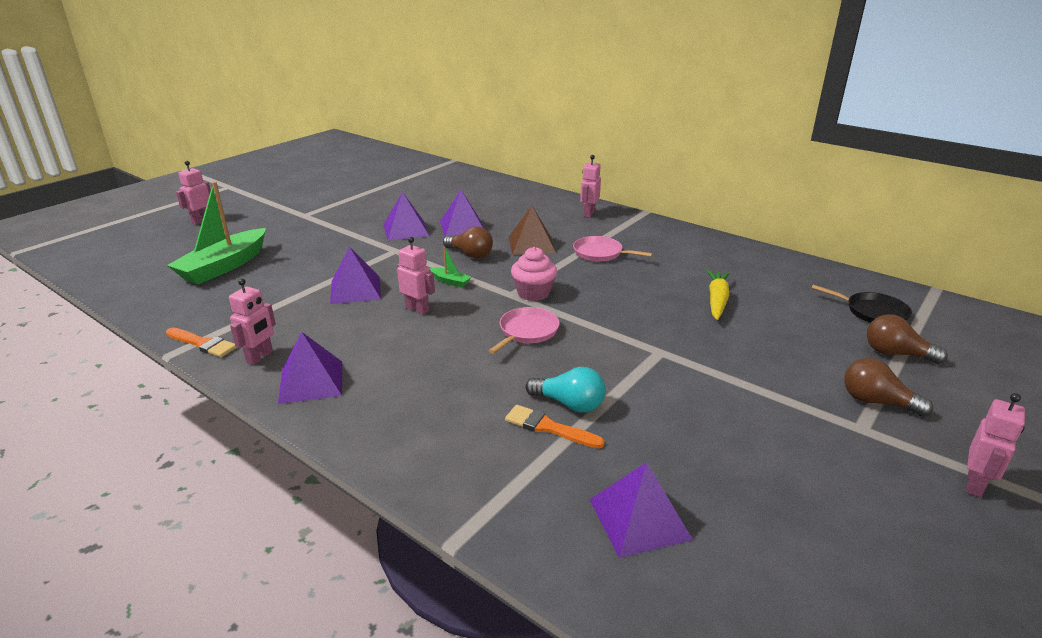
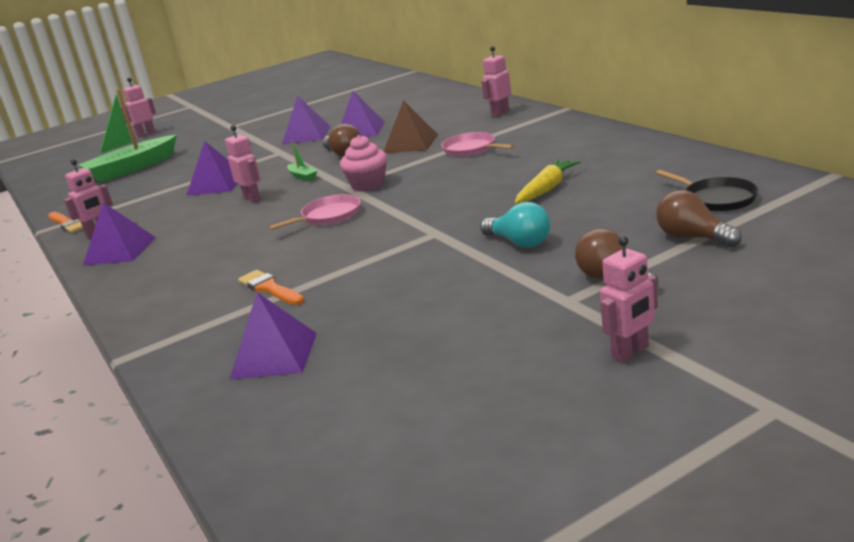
camera: 25 degrees right, 5 degrees down
turquoise light bulb [526,367,606,413] -> turquoise light bulb moved to [480,202,550,248]

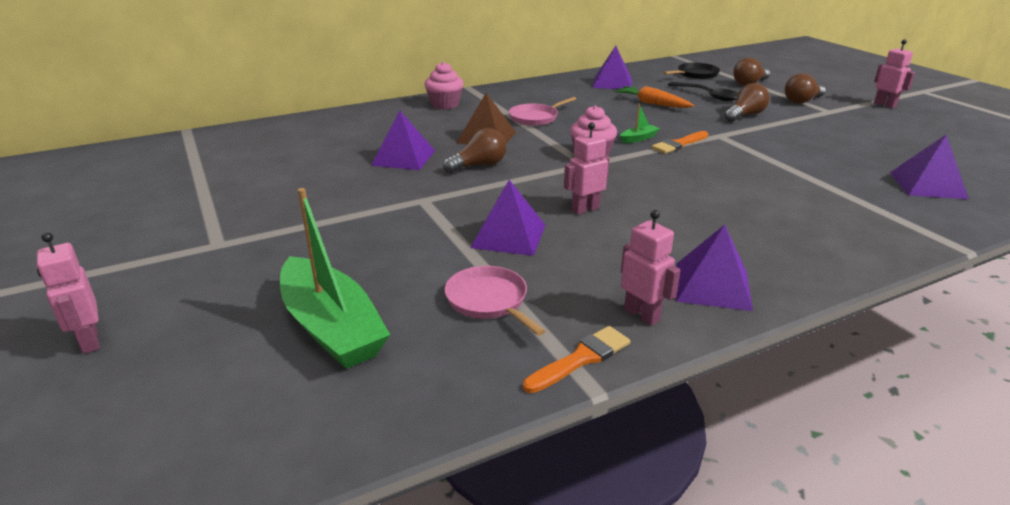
camera: 90 degrees left, 5 degrees up
orange brush [238,270,304,305] -> orange brush moved to [651,131,708,154]
pink pan [268,194,361,230] -> pink pan moved to [445,266,545,336]
purple pyramid [282,95,331,145] -> purple pyramid moved to [593,46,632,89]
green boat [287,140,317,181] -> green boat moved to [620,104,660,143]
turquoise light bulb [480,202,550,248] -> brown light bulb [725,83,770,122]
pink robot [481,46,511,117] -> pink cupcake [424,62,464,109]
yellow carrot [515,159,581,204] -> orange carrot [614,86,694,108]
none -> black spoon [668,82,738,101]

